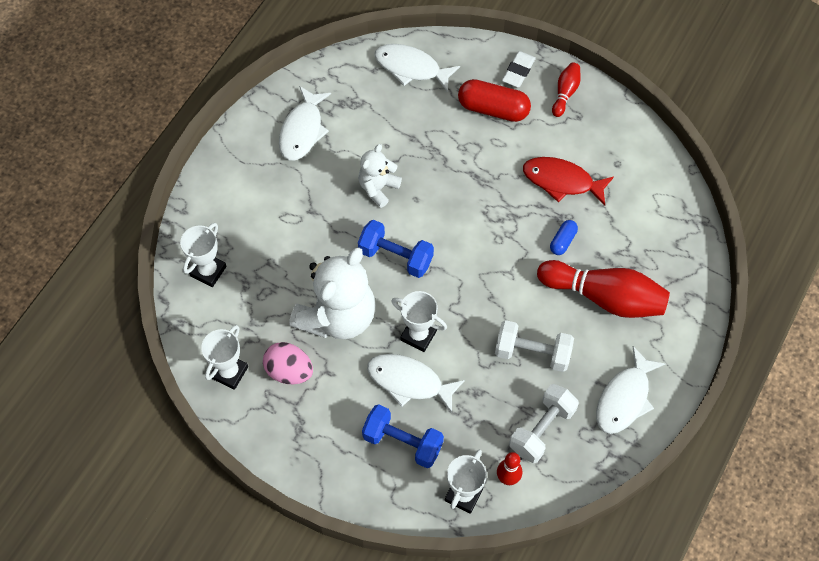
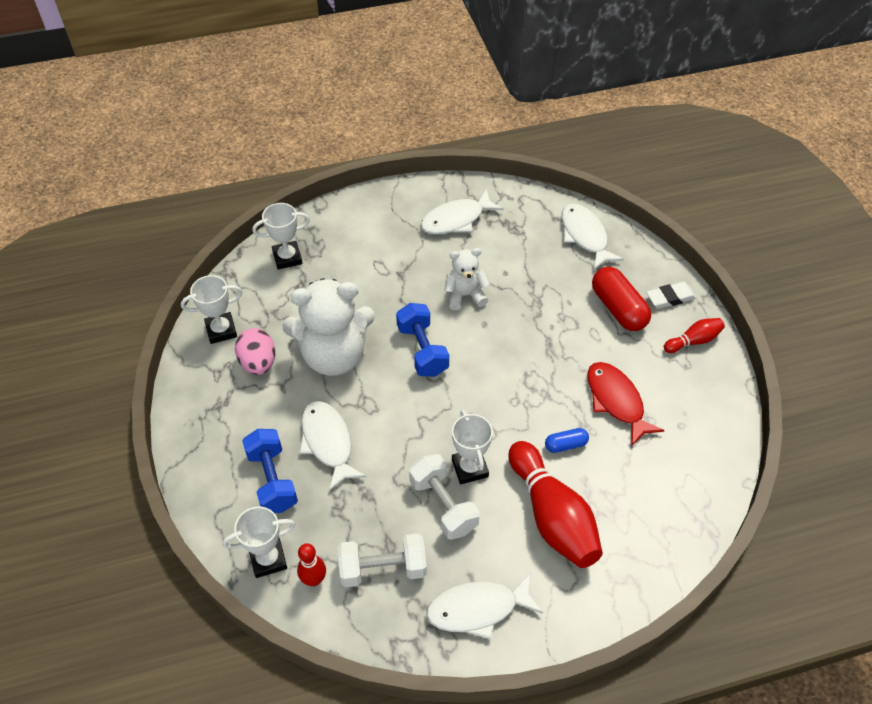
camera: 45 degrees right, 10 degrees down
white trophy [391,291,447,352] -> white trophy moved to [452,410,493,484]

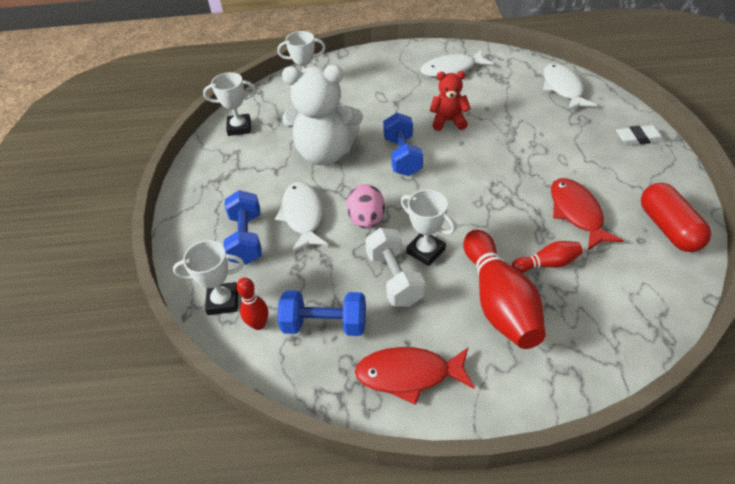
camera: 15 degrees right, 5 degrees down
pink egg [235,328,275,375] -> pink egg moved to [346,184,385,229]
white dumbbell [338,533,427,587] -> blue dumbbell [277,290,366,336]
white fish [426,572,543,639] -> red fish [355,347,475,405]
white teddy bear [444,248,490,310] -> red teddy bear [430,71,471,131]
white trophy [452,410,493,484] -> white trophy turned 45 degrees counterclockwise [401,190,455,266]
blue capsule [545,428,589,453] -> none
red capsule [592,267,651,331] -> red capsule moved to [641,183,711,252]
red bowling pin [664,318,725,353] -> red bowling pin moved to [512,241,583,273]

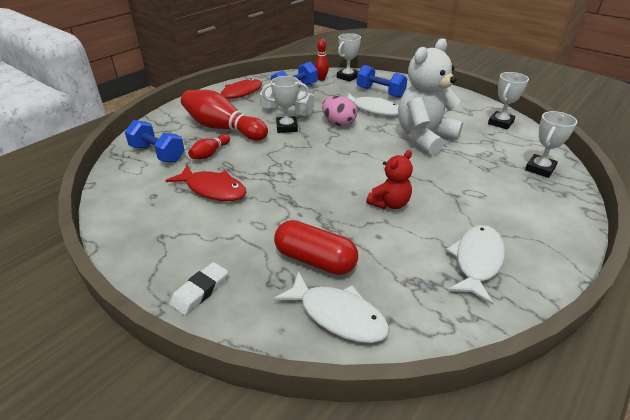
camera: 130 degrees right, 10 degrees down
blue dumbbell [383,113,423,176] -> blue dumbbell moved to [125,120,185,162]
red capsule [641,183,711,252] -> red capsule moved to [274,220,358,275]

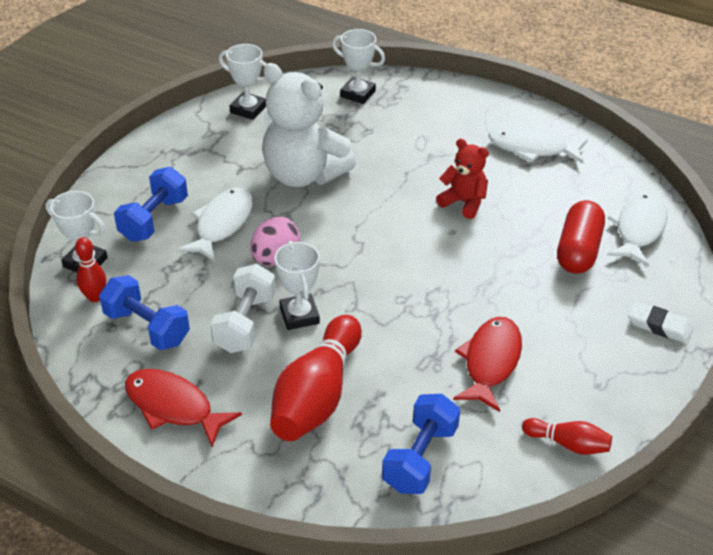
camera: 100 degrees left, 5 degrees up
red bowling pin [188,134,230,159] -> red bowling pin moved to [522,418,612,455]

